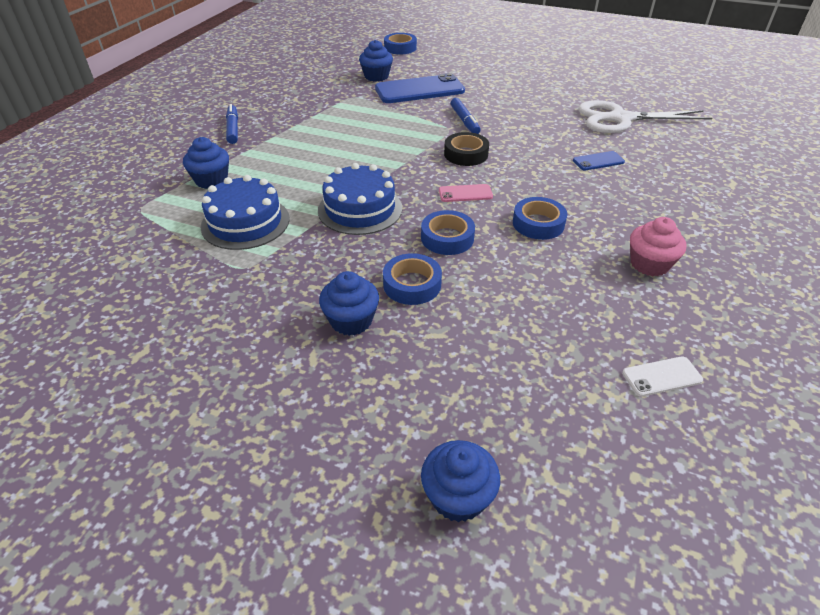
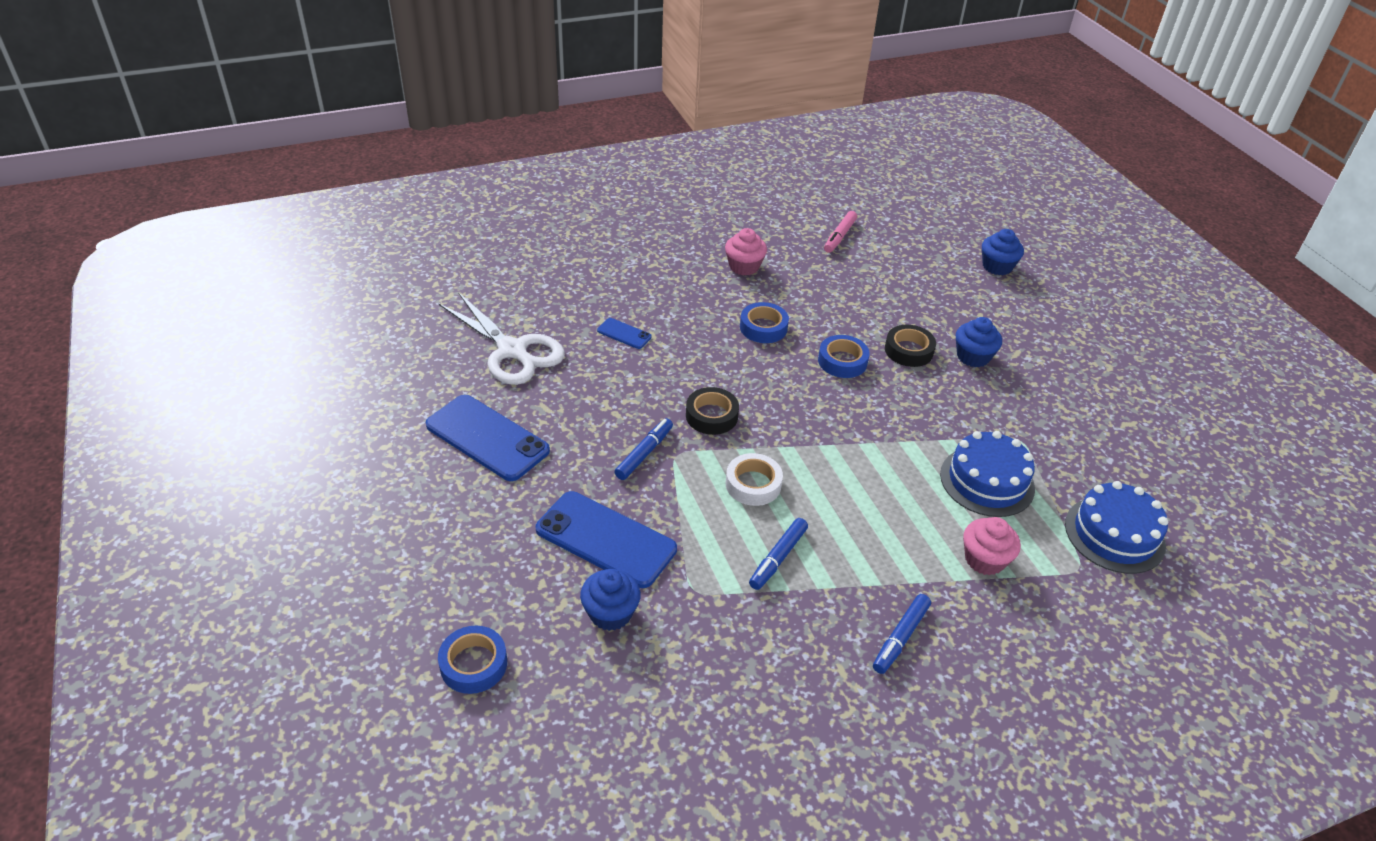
camera: 135 degrees left, 0 degrees up
blue cupcake [183,137,229,189] -> pink cupcake [963,517,1021,575]
blue cake [318,163,402,235] -> blue cake moved to [1065,481,1168,574]
blue tape [383,253,442,305] -> black tape [885,325,936,367]
pink phone [439,184,493,202] -> none
white phone [622,356,703,397] -> pink marker [824,211,857,253]
none -> blue phone [426,395,550,481]
none -> white tape [726,453,783,506]
none -> blue marker [749,518,808,590]

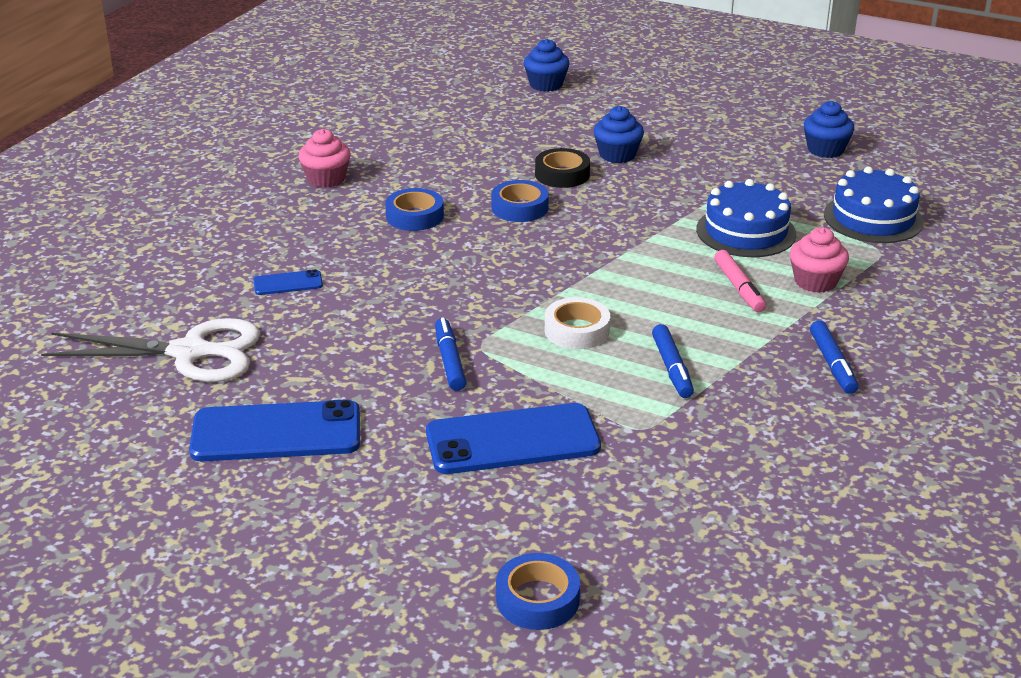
camera: 40 degrees left, 10 degrees down
blue cupcake [580,569,641,631] -> blue cupcake moved to [804,101,854,158]
black tape [686,387,739,435] -> none
pink marker [824,211,857,253] -> pink marker moved to [714,250,766,312]

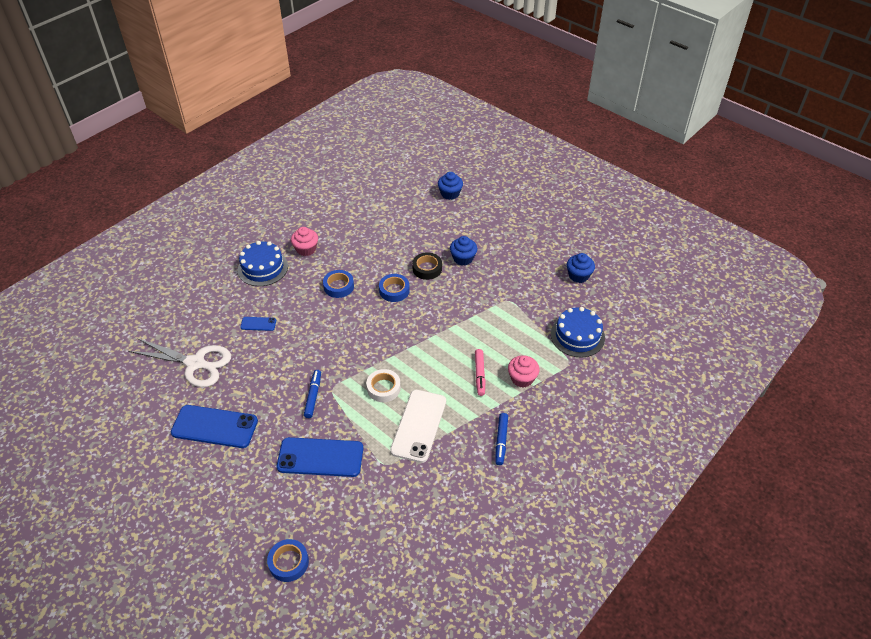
camera: 15 degrees right, 15 degrees up
blue marker [652,324,694,398] -> white phone [390,390,446,463]
blue cake [696,179,796,257] -> blue cake moved to [238,241,288,286]

